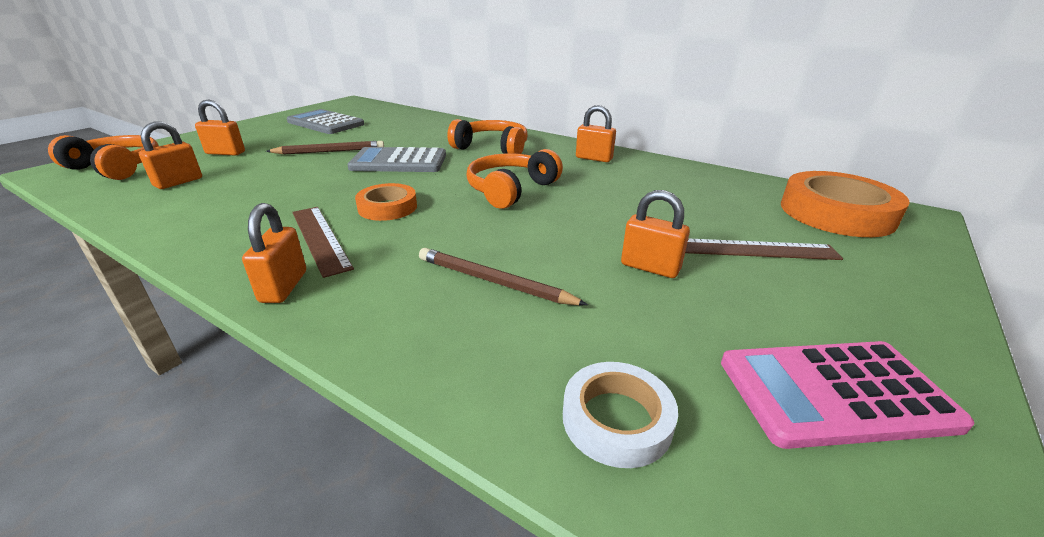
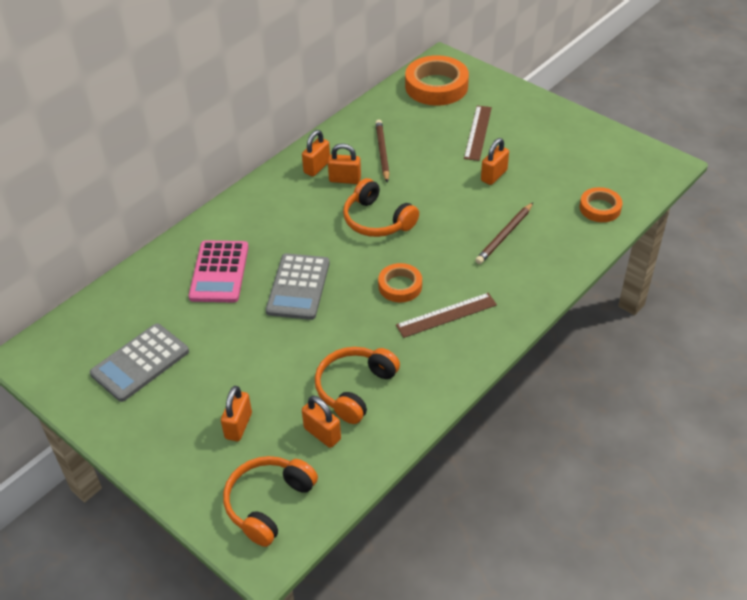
camera: 80 degrees left, 15 degrees up
orange padlock [242,203,306,303] -> orange padlock moved to [328,143,361,184]
brown pencil [266,141,384,154] -> brown pencil moved to [375,120,390,183]
orange headphones [447,119,528,154] -> orange headphones moved to [315,347,400,424]
white tape [563,362,678,468] -> orange tape [580,187,622,222]
pink calculator [721,341,974,449] -> pink calculator moved to [189,240,249,303]

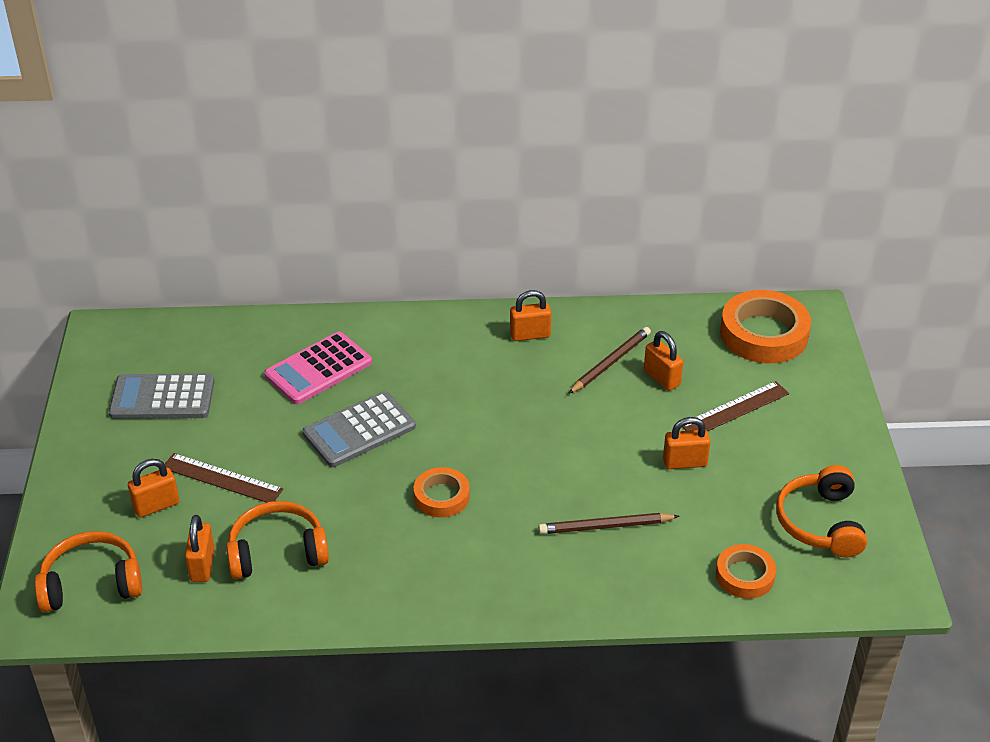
camera: 45 degrees right, 5 degrees down
orange padlock [328,143,361,184] -> orange padlock moved to [644,331,683,391]
orange headphones [343,178,419,237] -> orange headphones moved to [776,465,867,558]
brown ruler [396,293,497,338] -> brown ruler moved to [165,453,283,503]

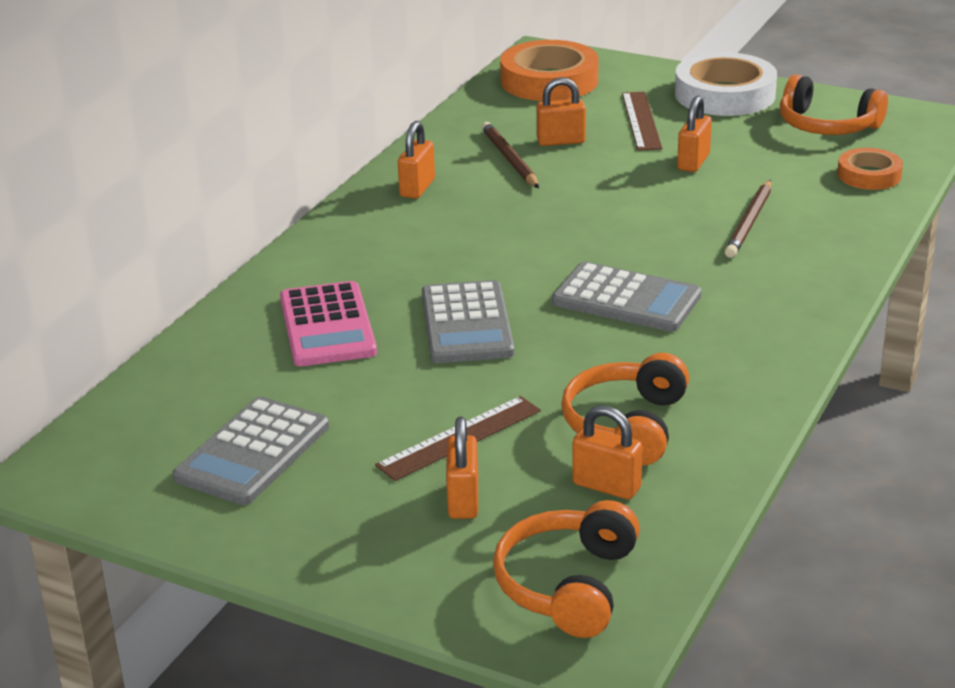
camera: 60 degrees left, 10 degrees down
orange tape [414,467,470,518] -> grey calculator [552,262,702,332]
none -> white tape [675,52,777,116]

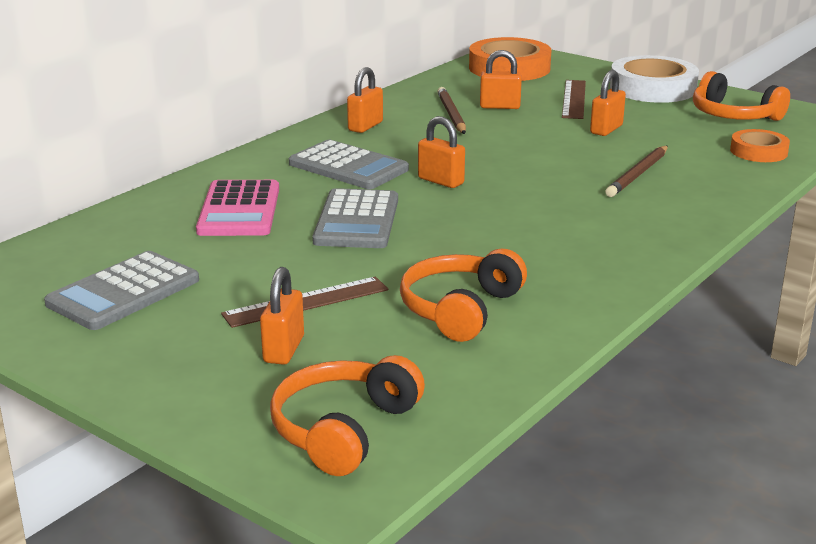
camera: 10 degrees right, 5 degrees down
grey calculator [552,262,702,332] -> grey calculator moved to [289,140,409,189]
orange padlock [572,405,643,499] -> orange padlock moved to [418,116,465,188]

